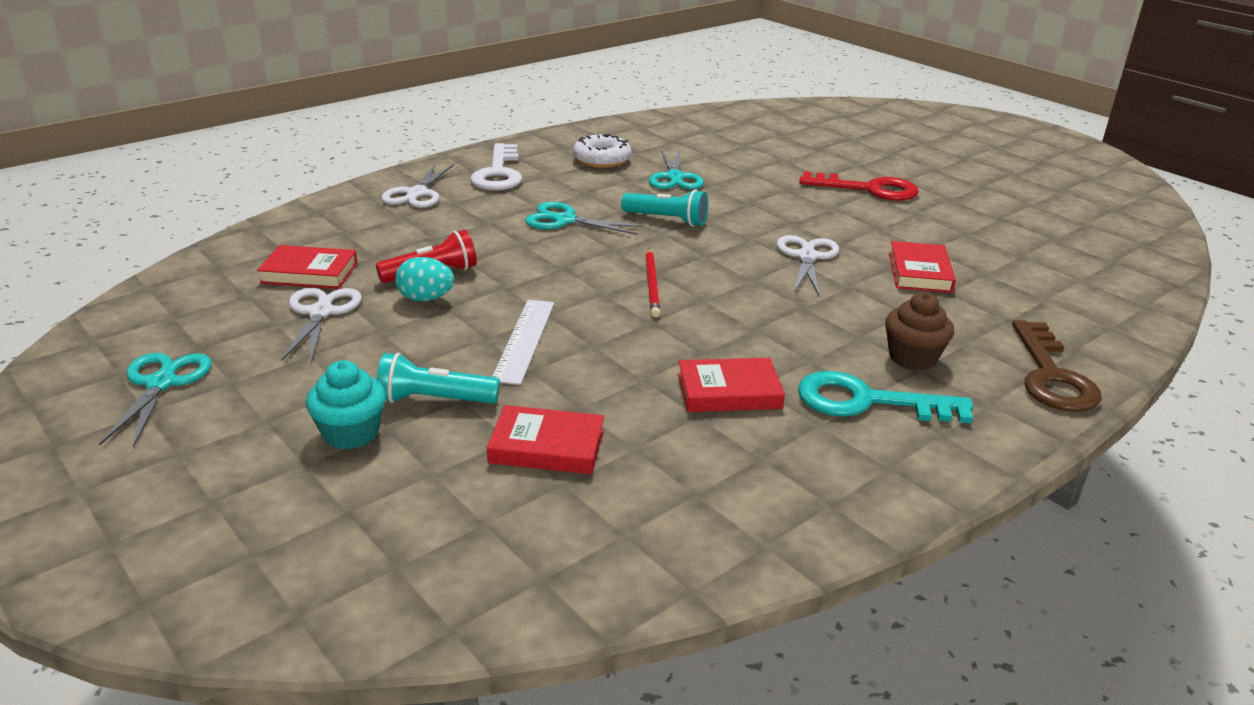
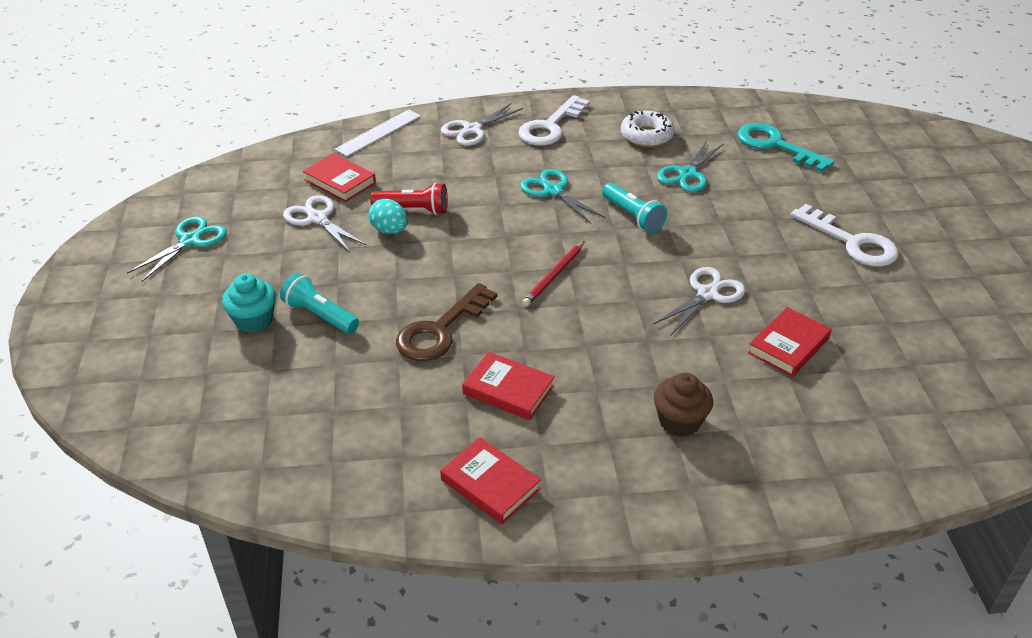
camera: 35 degrees right, 10 degrees up
white scissors [281,288,362,362] -> white scissors turned 75 degrees counterclockwise [283,195,367,252]
red book [487,405,604,474] -> red book moved to [440,437,541,524]
white ruler [492,300,554,385] -> white ruler moved to [335,109,421,156]
turquoise key [798,371,973,424] -> turquoise key moved to [738,123,834,172]
red key [799,171,919,201] -> white key [791,204,899,267]
brown key [1012,320,1102,412] -> brown key moved to [396,283,497,361]

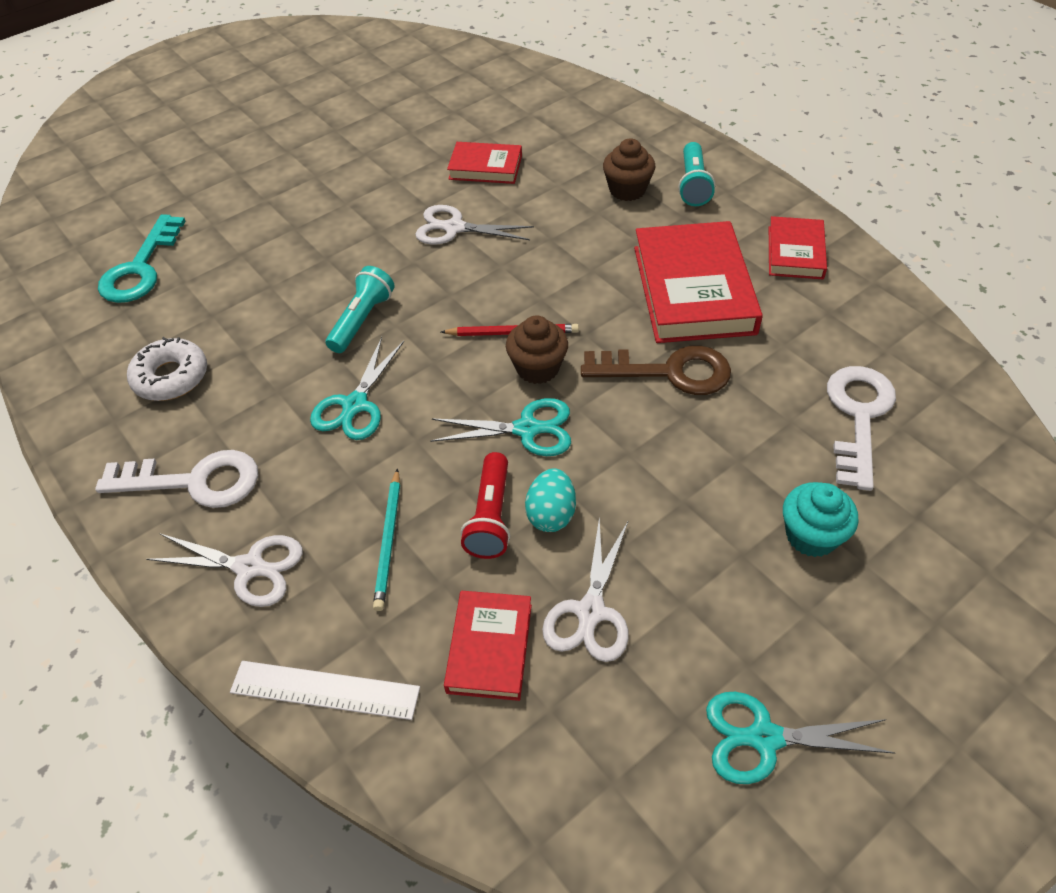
camera: 120 degrees left, 10 degrees up
turquoise flashlight [280,273,359,334] -> turquoise flashlight moved to [678,142,715,206]
red flashlight [370,183,448,215] -> red flashlight turned 150 degrees counterclockwise [461,452,510,559]
red book [462,351,555,420] -> red book [634,221,763,343], size x1.82
turquoise scissors [657,140,723,192] -> turquoise scissors moved to [430,398,571,456]
white key [791,204,899,267] -> white key moved to [827,366,896,491]
none -> turquoise pencil [373,468,400,611]
none -> brown cupcake [506,316,568,384]

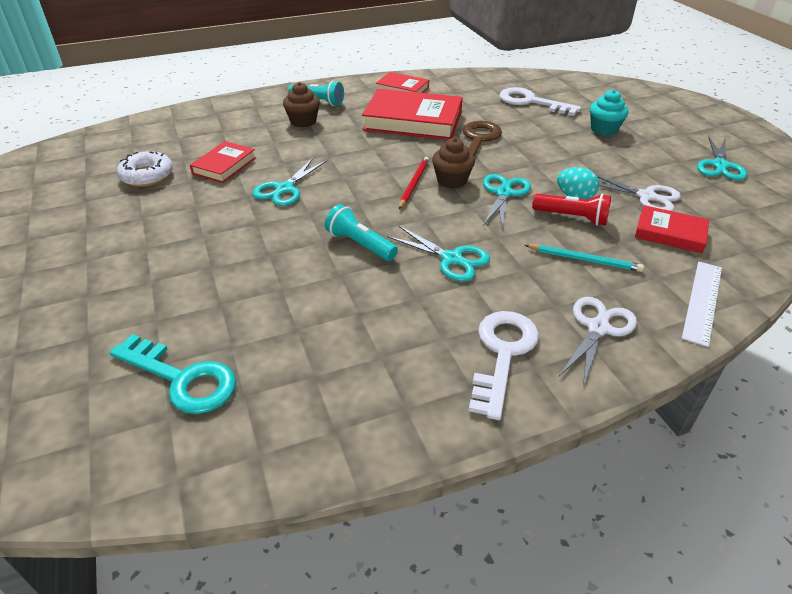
camera: 75 degrees left, 10 degrees down
white donut [127,337,207,401] -> white donut moved to [117,151,173,187]
white scissors [415,205,534,245] -> turquoise scissors [253,158,327,206]

